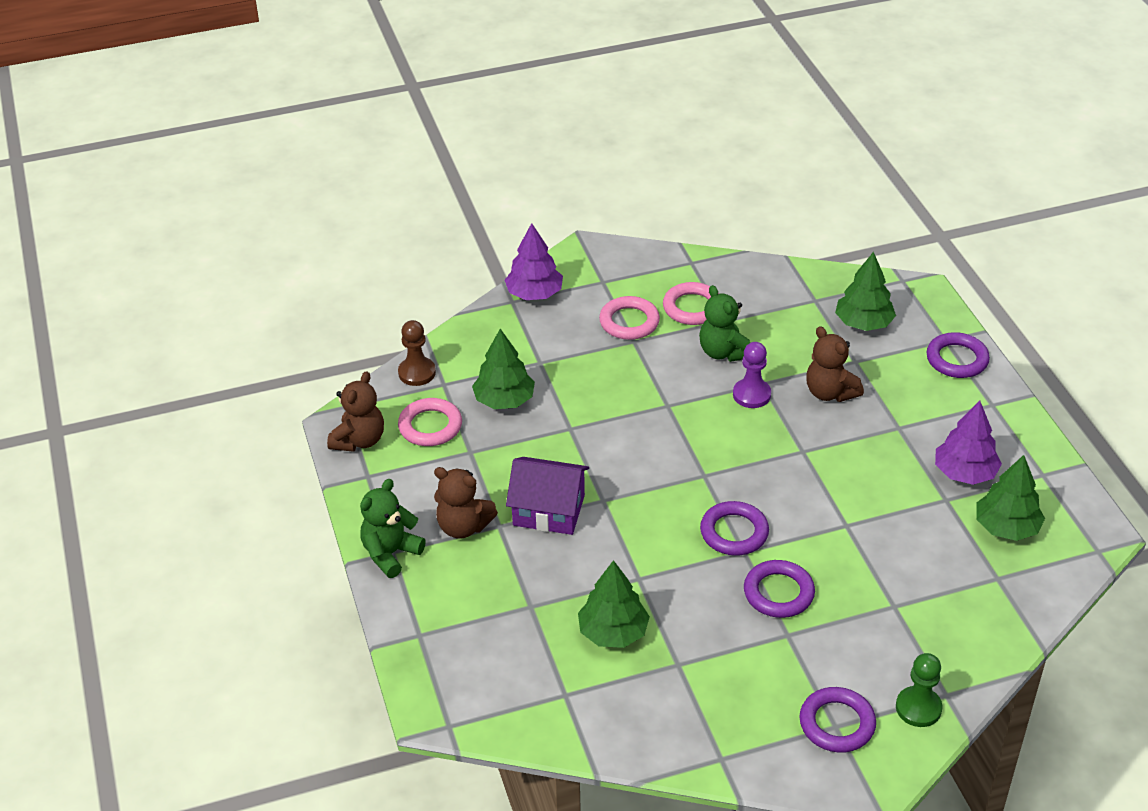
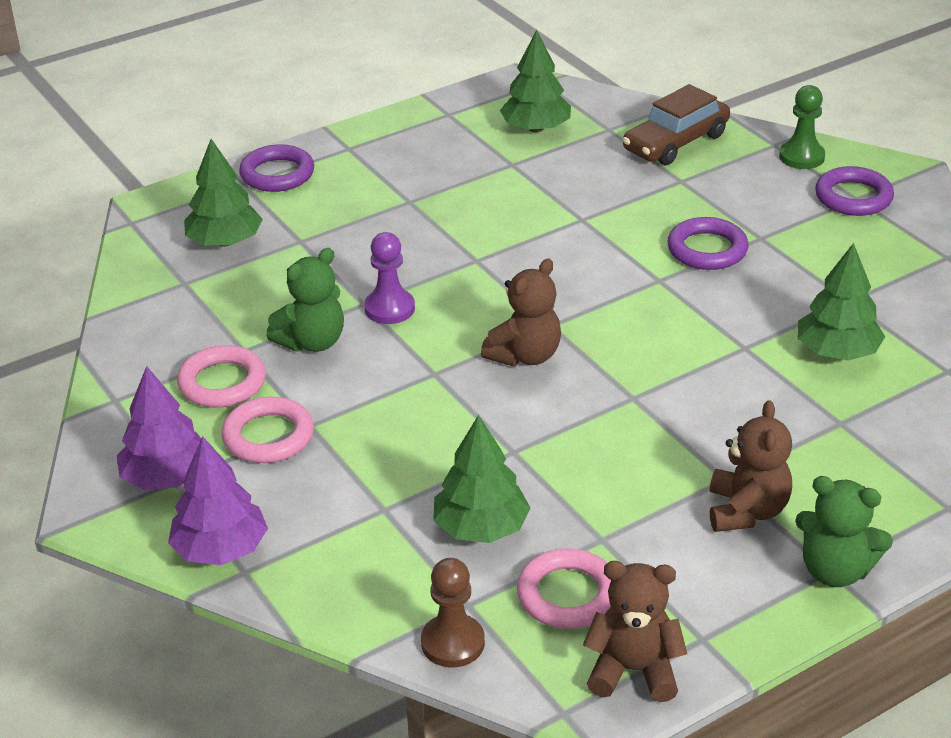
camera: 105 degrees left, 5 degrees down
purple house [506,457,589,535] -> none
purple ring [700,501,769,556] -> none
brown teddy bear [806,326,864,402] -> brown teddy bear moved to [481,258,561,366]
purple tree [935,401,1002,485] -> purple tree moved to [116,366,202,490]
none -> brown car [622,84,730,165]

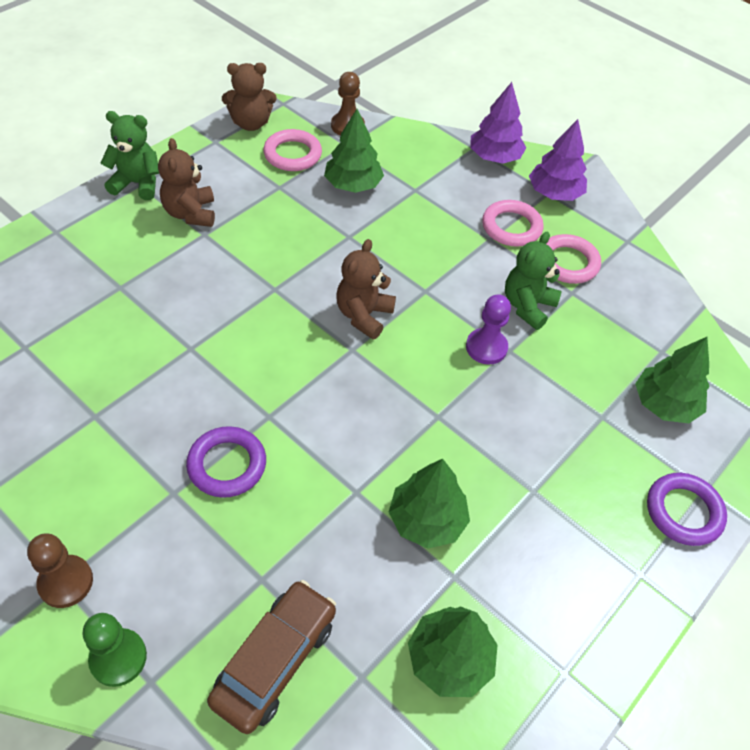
camera: 160 degrees right, 15 degrees up
green tree [798,243,885,361] -> green tree moved to [389,459,470,549]
purple ring [815,166,894,216] -> brown pawn [27,533,93,608]

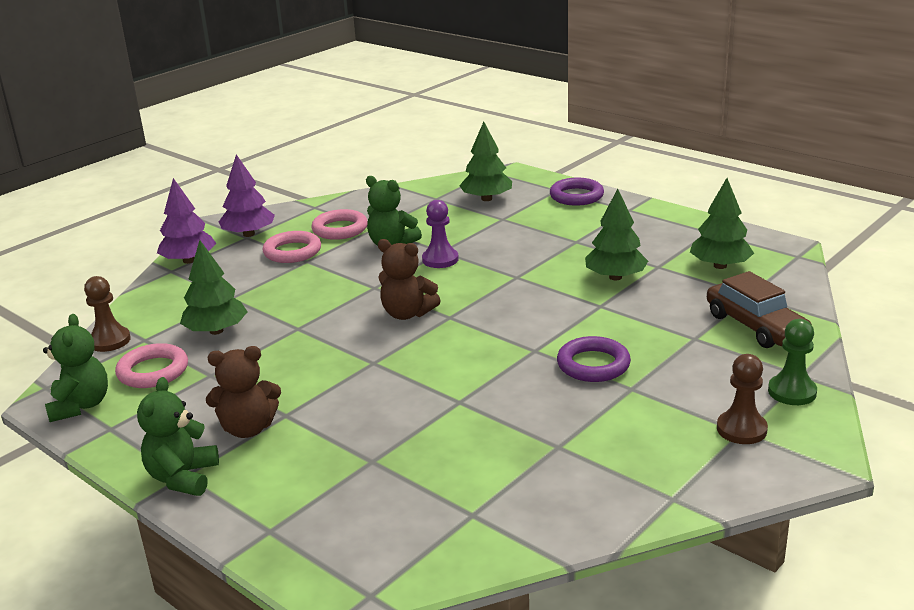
camera: 85 degrees left, 25 degrees down
brown car [207,580,336,734] -> brown car turned 150 degrees counterclockwise [707,271,812,348]
brown teddy bear [222,63,277,131] -> green teddy bear [43,314,108,422]

